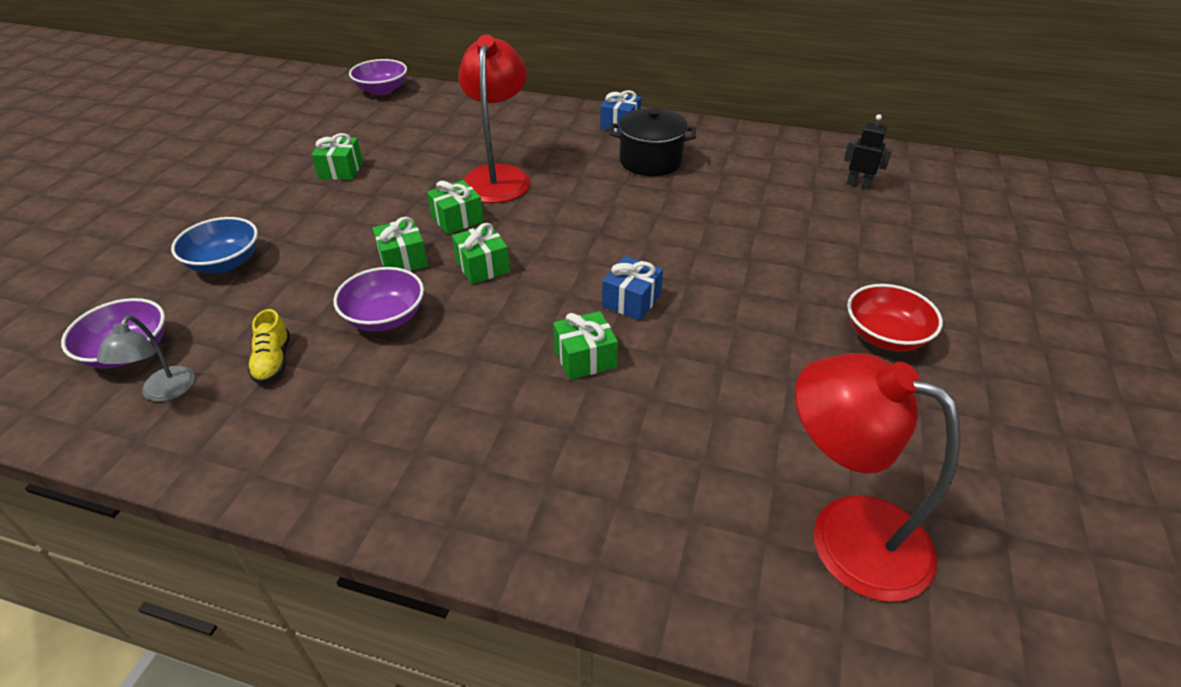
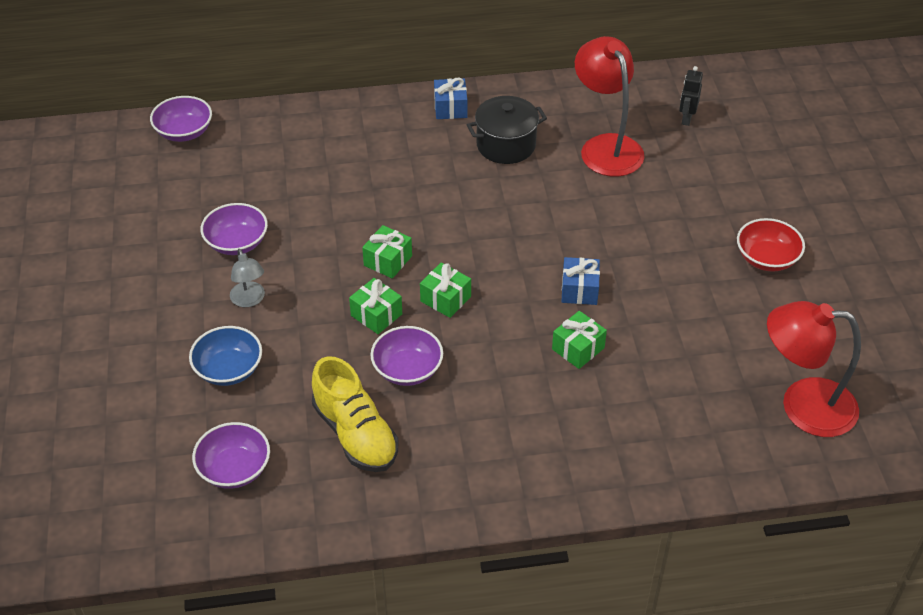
camera: 25 degrees left, 5 degrees up
grey lamp [97,315,195,402] -> grey lamp moved to [230,249,265,307]
yellow shoe [248,309,290,384] -> yellow shoe [312,356,399,472], size x1.95
green gift [311,133,363,180] -> purple bowl [200,203,268,255]
red lamp [458,35,530,203] -> red lamp moved to [575,36,644,177]
black robot [844,114,893,189] -> black robot turned 75 degrees counterclockwise [679,66,703,126]

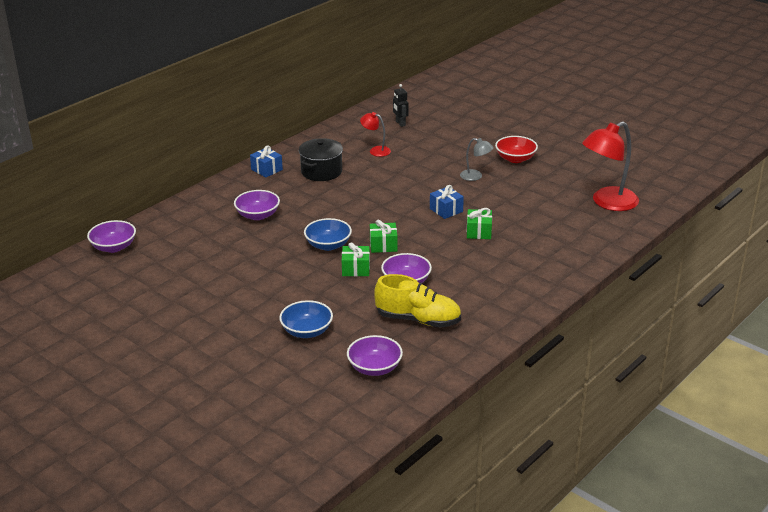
camera: 40 degrees left, 15 degrees down
purple bowl [200,203,268,255] -> purple bowl moved to [234,190,280,220]
grey lamp [230,249,265,307] -> grey lamp moved to [460,138,494,181]
green gift [362,225,412,279] -> blue bowl [304,218,352,251]
red lamp [575,36,644,177] -> red lamp [360,112,391,157], size x0.50

